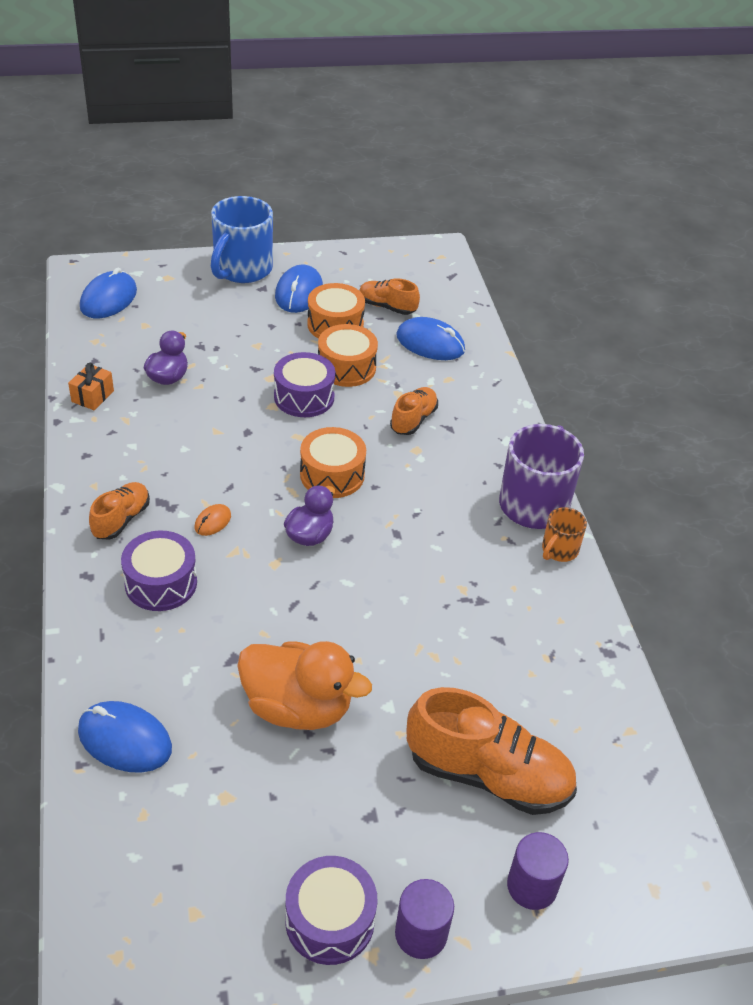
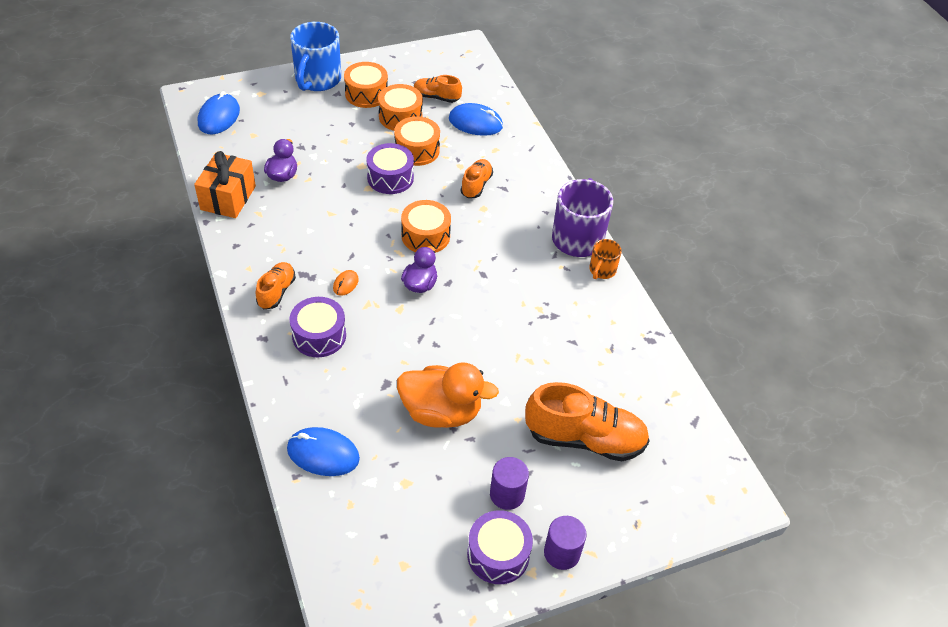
camera: 10 degrees left, 5 degrees up
orange gift [68,363,114,410] -> orange gift [194,151,256,218], size x1.81
blue mouse [275,264,323,313] -> orange drum [344,62,388,108]
purple cylinder [507,832,569,910] -> purple cylinder moved to [490,457,529,510]

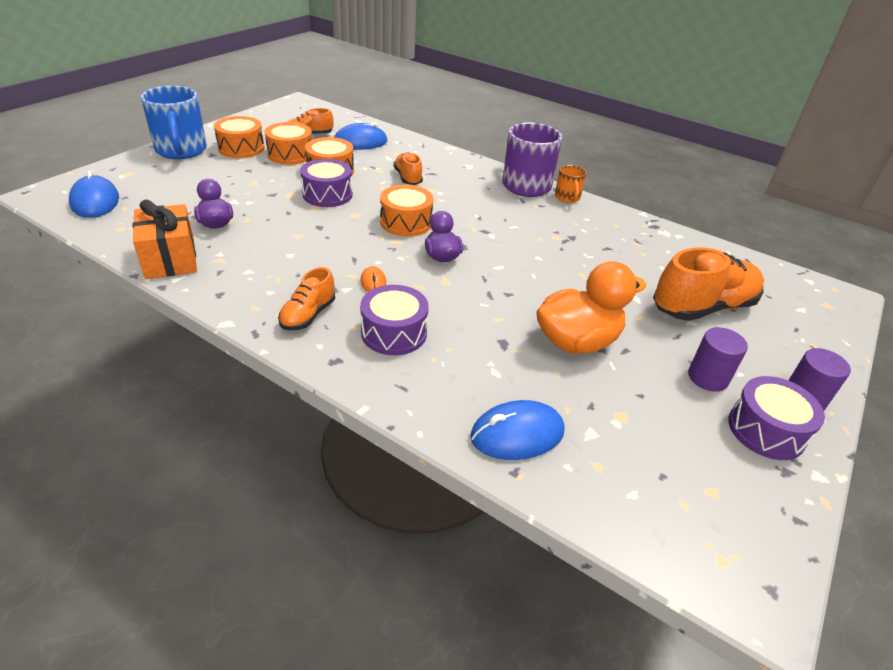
camera: 35 degrees left, 10 degrees down
orange shoe [256,262,296,309] -> orange shoe turned 135 degrees counterclockwise [278,267,335,330]

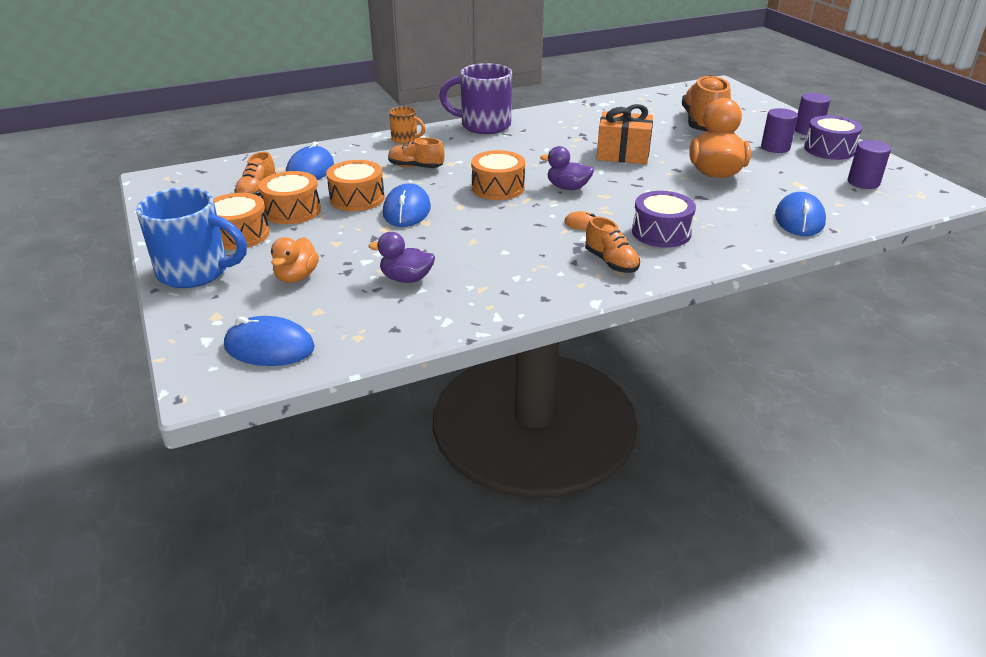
camera: 55 degrees left, 5 degrees down
orange gift [133,199,197,279] -> orange gift moved to [597,104,653,164]
purple drum [300,159,353,207] -> blue mouse [383,183,431,227]
orange mug [555,165,586,203] -> orange mug moved to [389,106,426,144]
none -> orange duck [271,237,319,283]
none -> purple cylinder [848,140,891,189]

